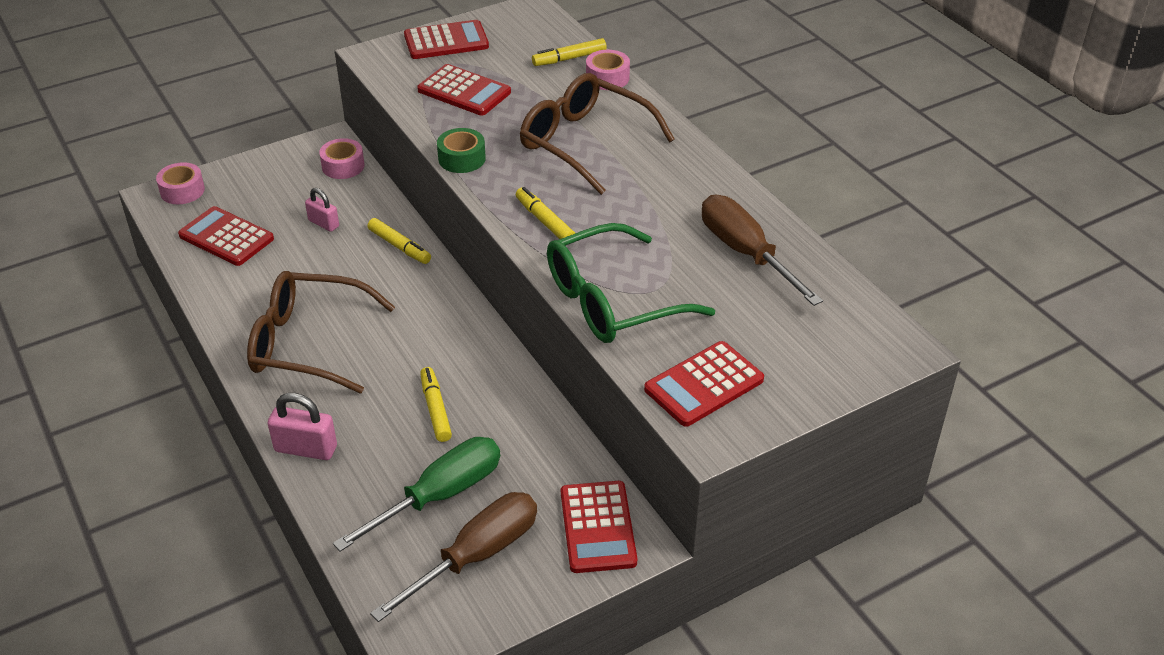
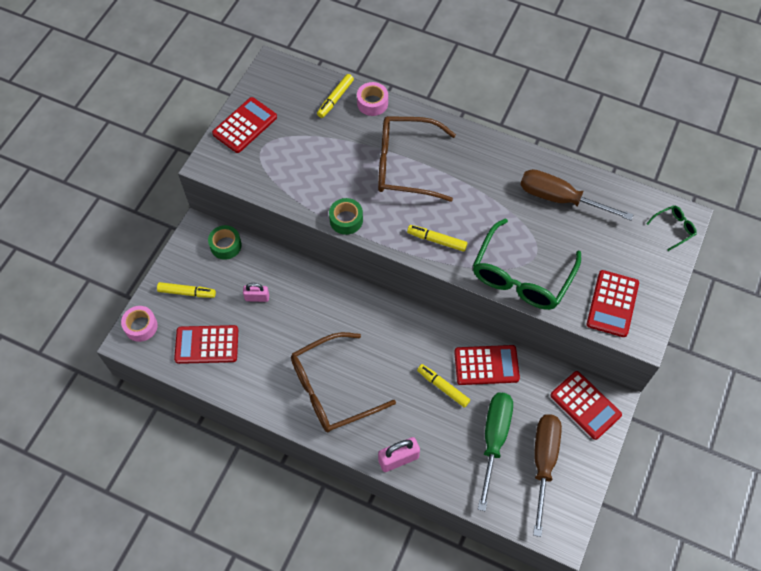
camera: 35 degrees left, 20 degrees up
pink tape [319,138,365,179] -> green tape [208,225,242,260]
yellow marker [367,218,431,264] -> yellow marker moved to [157,282,216,298]
red calculator [417,64,511,116] -> red calculator moved to [454,345,520,385]
none -> green glasses [646,205,697,251]

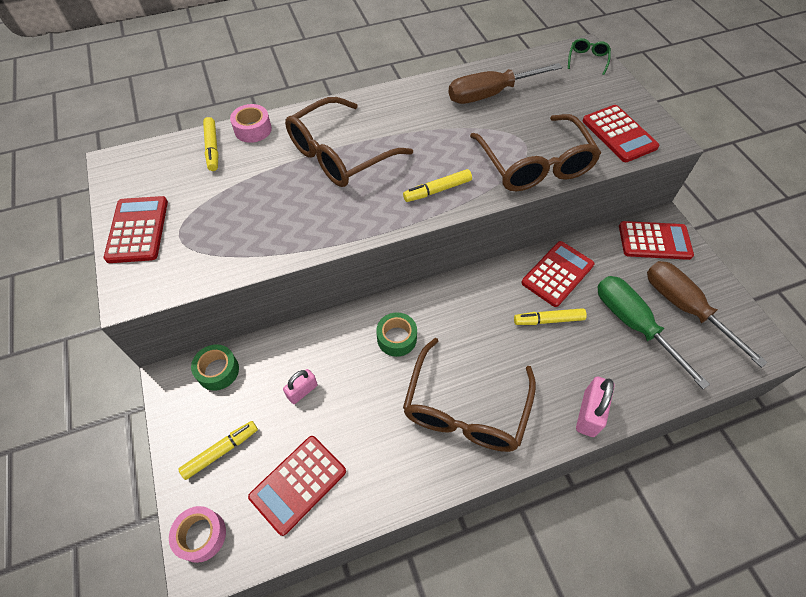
camera: 45 degrees left, 5 degrees down
green tape [329,198,363,235] -> green tape moved to [376,312,417,357]
green glasses [473,218,581,310] -> brown glasses [470,114,601,191]

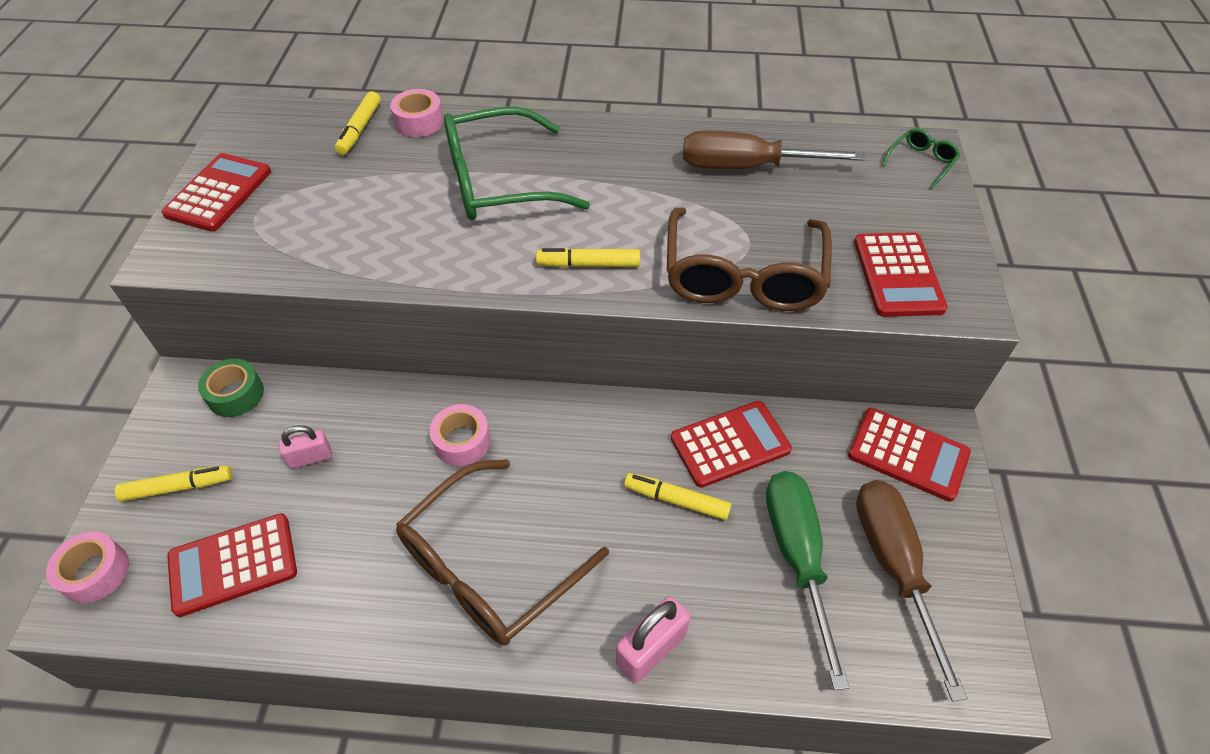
camera: 25 degrees right, 5 degrees down
brown glasses [285,97,413,187] -> green glasses [444,107,590,220]
green tape [376,312,417,357] -> pink tape [429,404,490,466]

